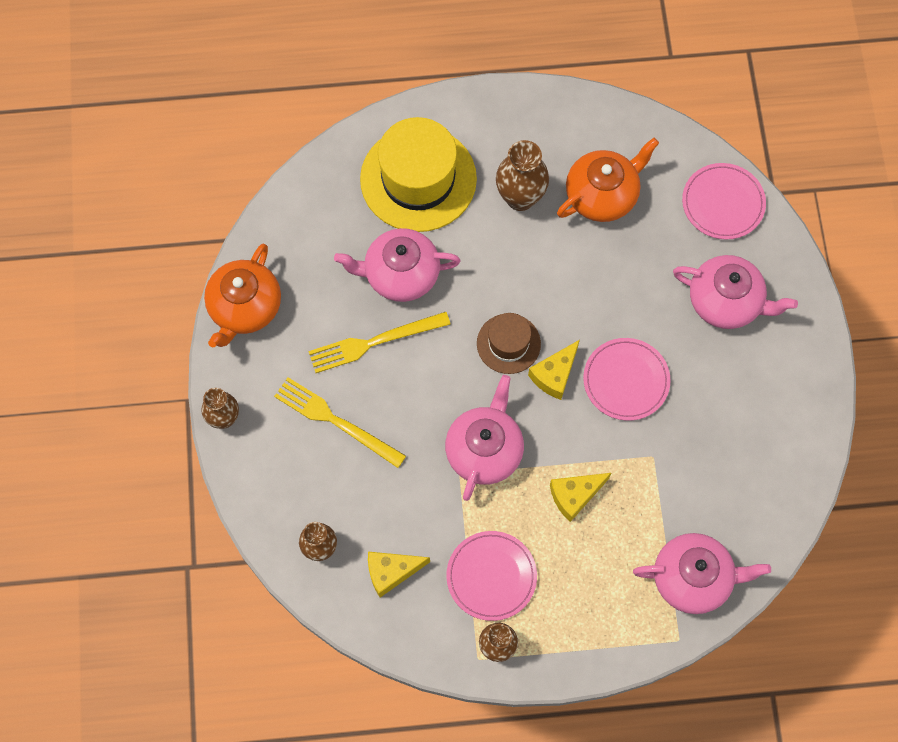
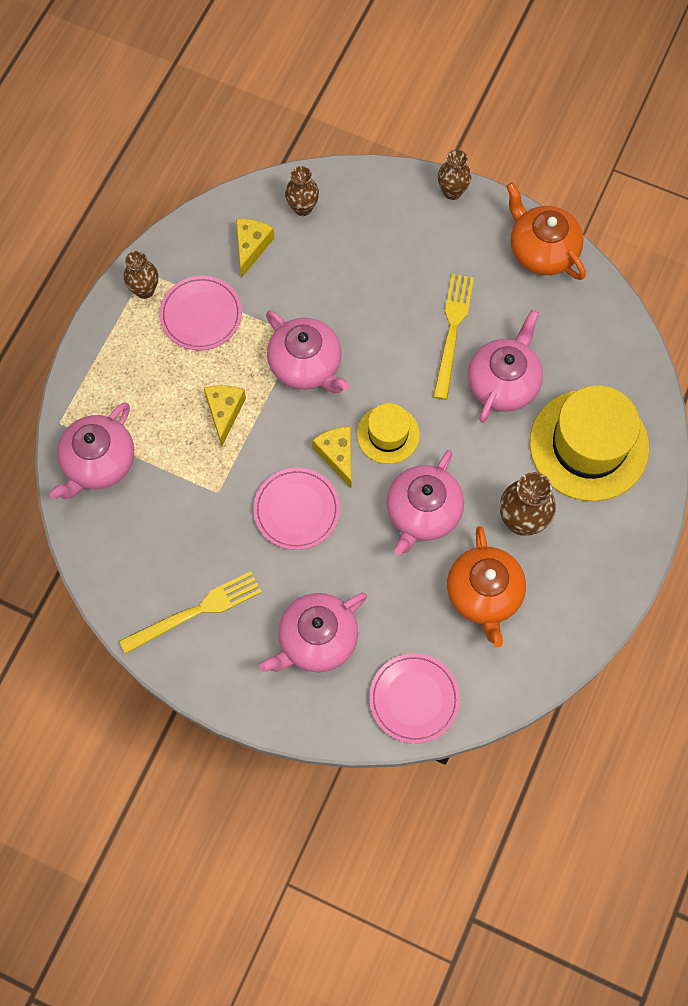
camera: 120 degrees right, 0 degrees up
yellow fork [274,377,406,468] -> yellow fork moved to [119,571,262,654]
brown hat [477,313,541,374] -> yellow hat [357,403,420,464]
none -> pink teapot [387,450,464,555]

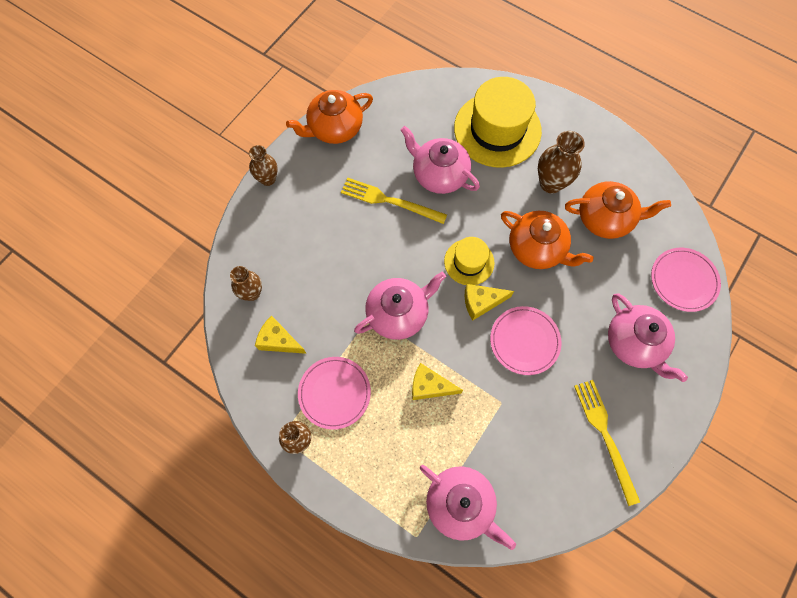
camera: 80 degrees left, 0 degrees up
pink teapot [387,450,464,555] -> orange teapot [501,211,594,269]

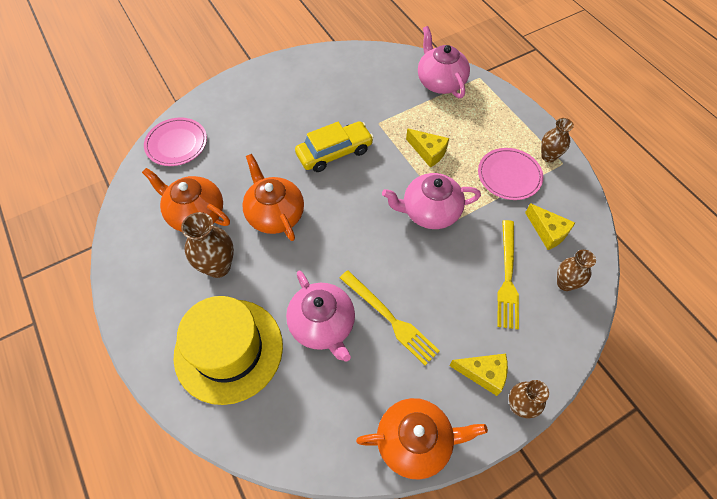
camera: 155 degrees left, 10 degrees down
yellow hat [444,237,495,285] -> none
yellow cheese [465,284,514,321] -> yellow cheese moved to [449,354,508,396]
pink plate [490,306,562,375] -> yellow car [295,121,374,172]
yellow fork [574,380,640,506] -> yellow fork moved to [498,220,519,330]
pink teapot [608,293,688,382] -> none

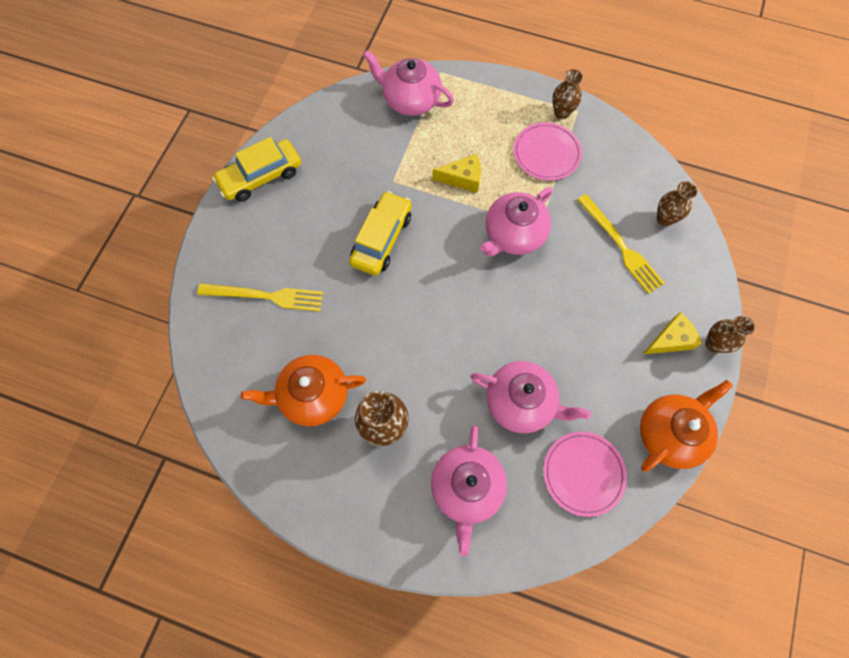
camera: 40 degrees left, 10 degrees up
pink plate [144,118,207,166] -> pink plate moved to [543,432,627,517]
yellow hat [174,296,283,405] -> pink teapot [431,425,507,556]
orange teapot [242,154,304,241] -> none
yellow fork [340,270,440,366] -> yellow fork moved to [197,283,324,312]
yellow cheese [525,203,575,250] -> none
none -> yellow car [212,137,301,202]

